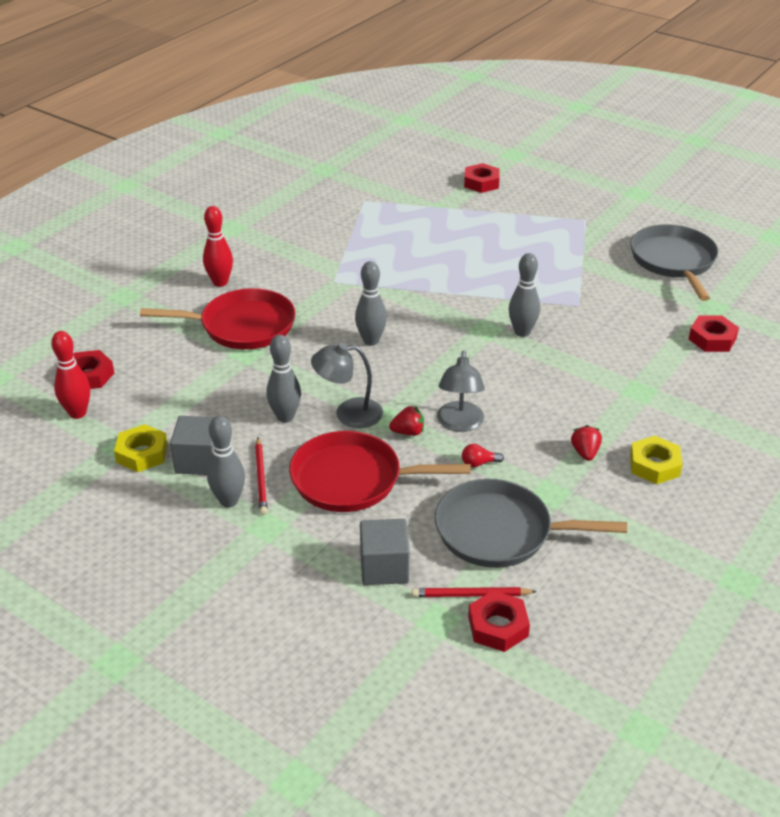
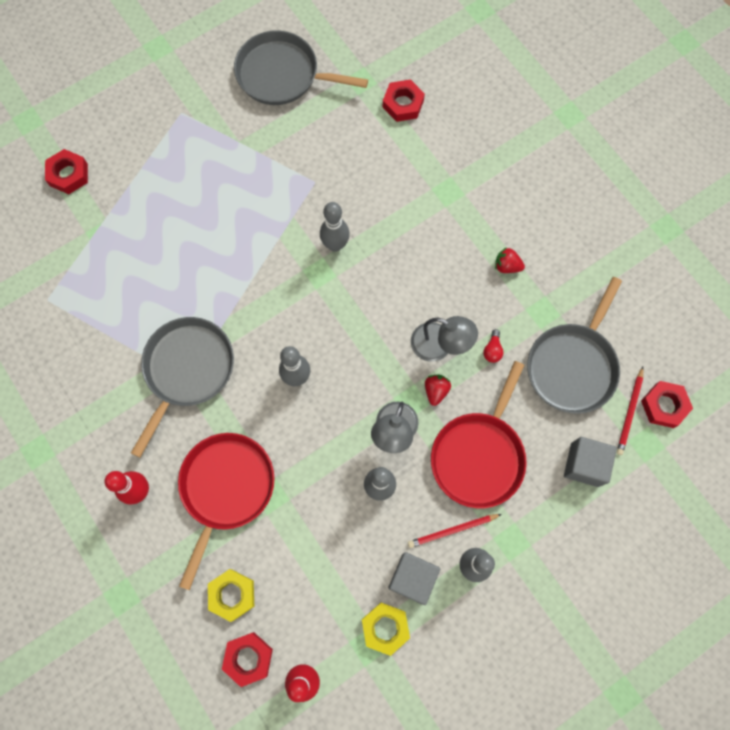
camera: 70 degrees left, 35 degrees up
red pencil [255,437,268,515] -> red pencil turned 150 degrees clockwise [408,514,502,548]
yellow nut [630,436,683,484] -> yellow nut moved to [208,569,254,622]
none -> grey pan [131,317,234,458]

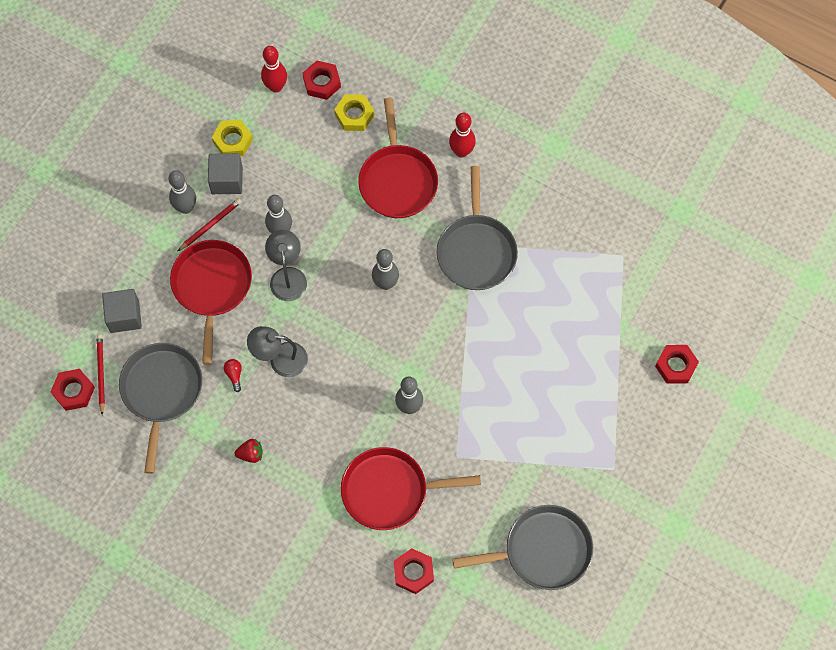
camera: 155 degrees right, 5 degrees down
red strawberry [425,375,451,406] -> none
none -> red pan [341,447,481,530]

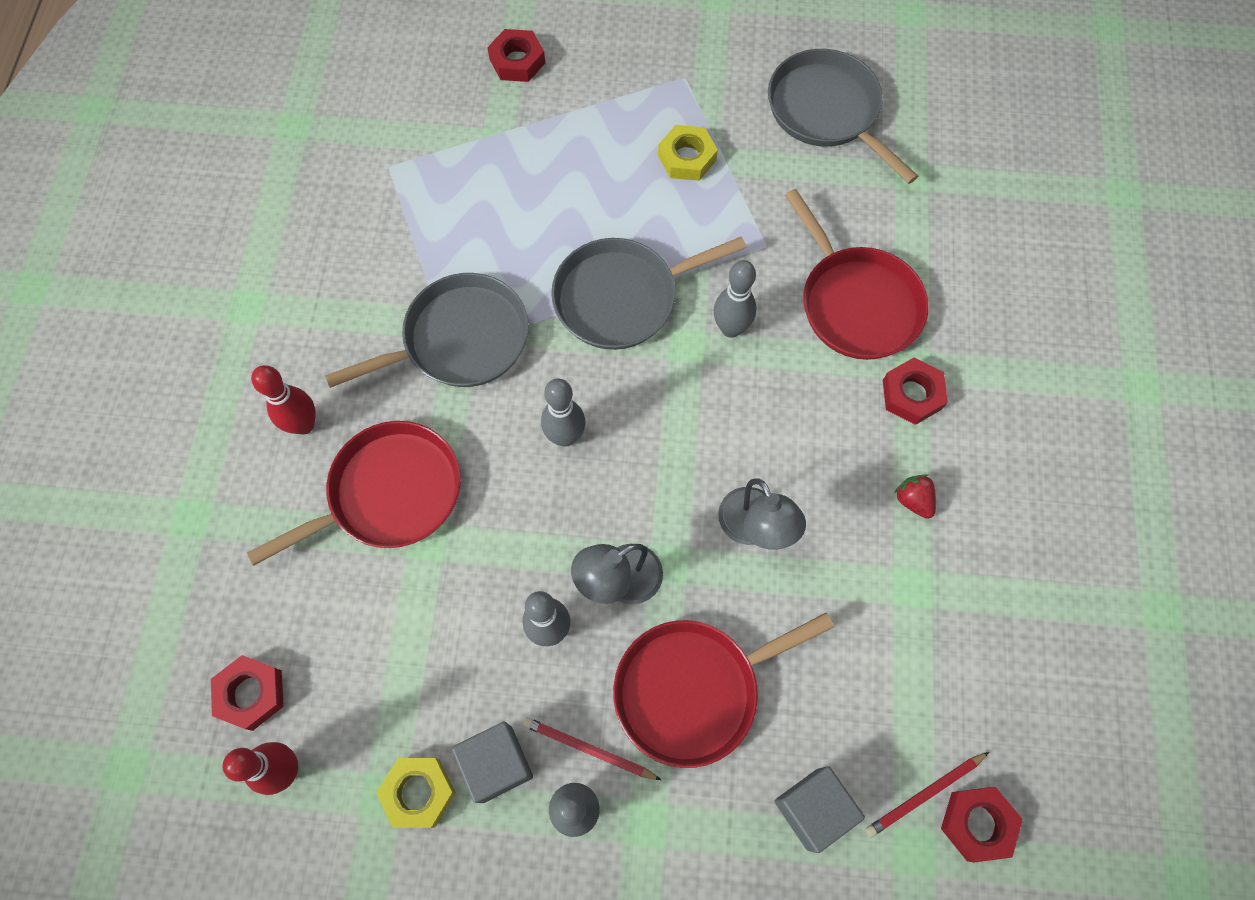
camera: 115 degrees left, 0 degrees up
grey pan [119,343,202,474] -> grey pan moved to [551,237,746,350]
red light bulb [223,359,242,392] -> none
yellow nut [334,94,374,131] -> yellow nut moved to [658,125,718,181]
red nut [394,548,434,594] -> red nut moved to [883,358,948,425]

